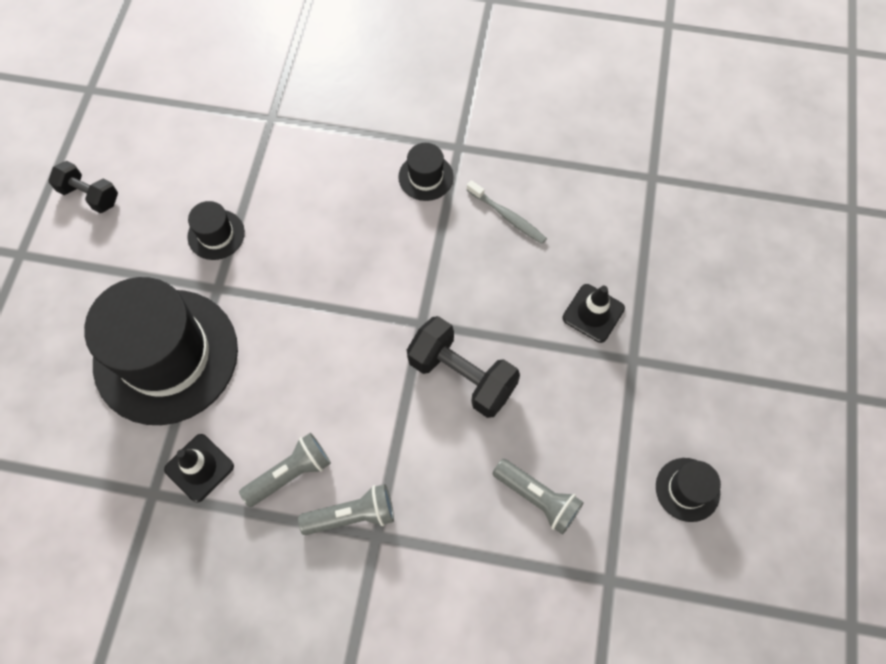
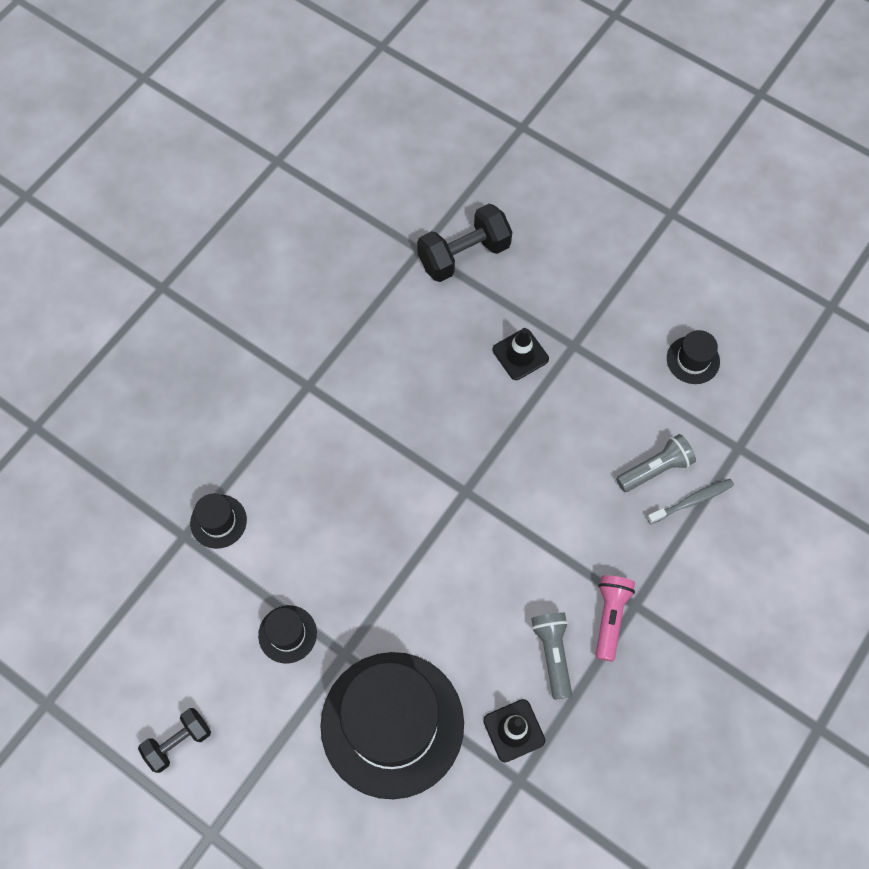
camera: 65 degrees left, 0 degrees up
grey flashlight [298,484,394,535] -> pink flashlight [595,575,635,661]
black hat [398,143,454,201] -> black hat moved to [190,494,247,549]
black dumbbell [407,316,520,418] -> black dumbbell moved to [417,204,512,282]
grey toothbrush [467,180,547,244] -> grey toothbrush moved to [647,479,734,524]

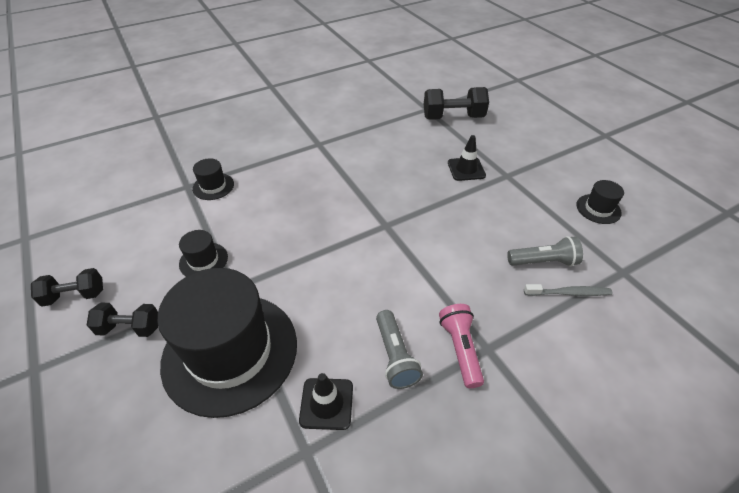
camera: 25 degrees right, 20 degrees down
grey flashlight [531,613,572,700] -> grey flashlight turned 150 degrees clockwise [376,310,423,389]
pink flashlight [595,575,635,661] -> pink flashlight turned 45 degrees counterclockwise [439,304,484,388]
none -> black dumbbell [87,303,158,337]

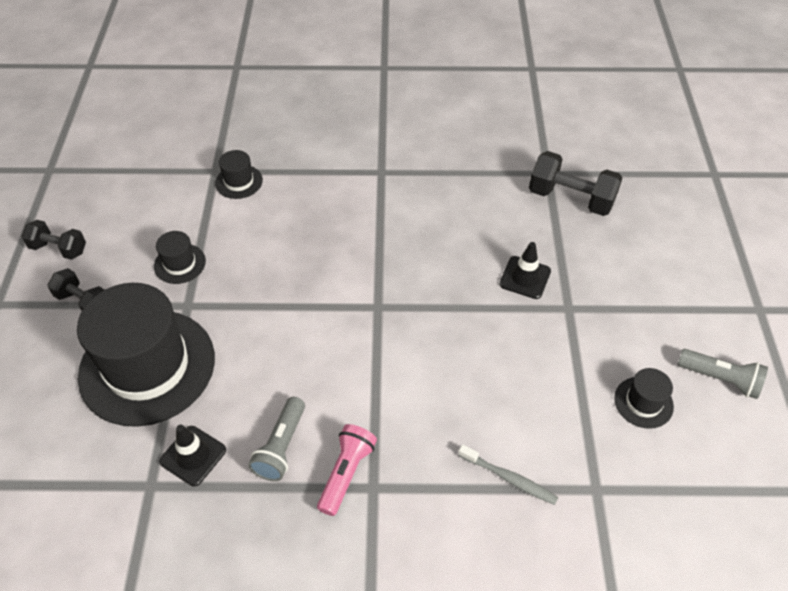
camera: 30 degrees right, 5 degrees up
grey flashlight [507,236,583,267] -> grey flashlight moved to [677,349,768,399]

